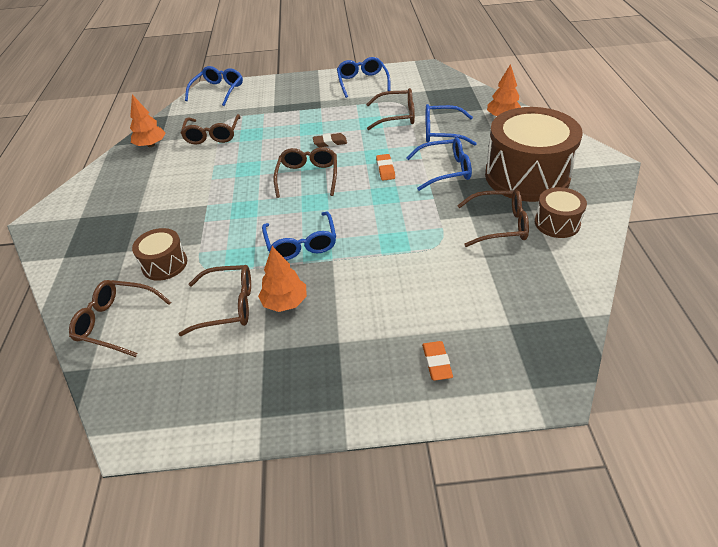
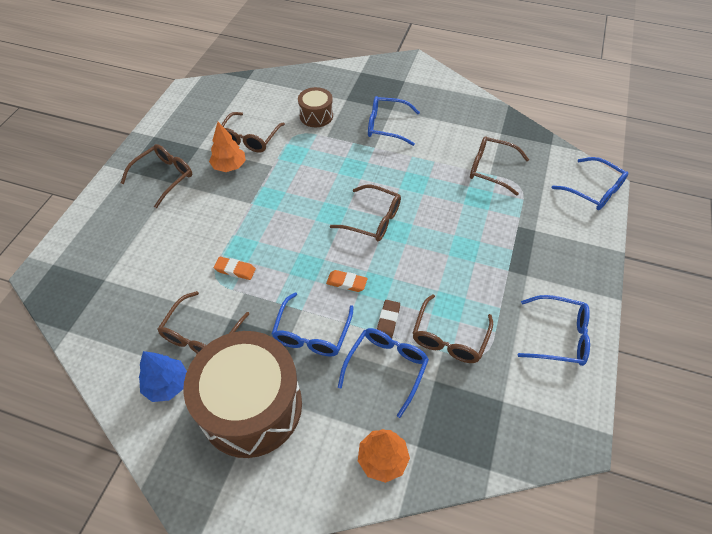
camera: 110 degrees right, 10 degrees up
brown glasses [69,280,171,357] -> brown glasses moved to [121,144,192,208]
orange tree [130,94,166,147] -> none
blue glasses [262,211,336,260] -> blue glasses moved to [368,96,420,146]
brown eraser [313,133,347,147] -> brown eraser moved to [377,300,400,338]
orange eraser [422,341,453,381] -> orange eraser moved to [214,257,256,280]
brown drum [535,187,587,238] -> blue tree [139,351,187,402]

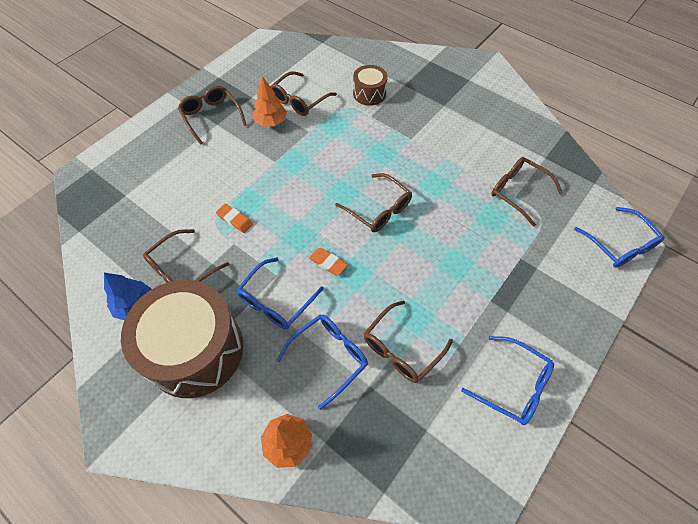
camera: 20 degrees right, 5 degrees up
brown glasses [121,144,192,208] -> brown glasses turned 90 degrees counterclockwise [178,86,247,145]
blue glasses [368,96,420,146] -> none
brown eraser [377,300,400,338] -> none

